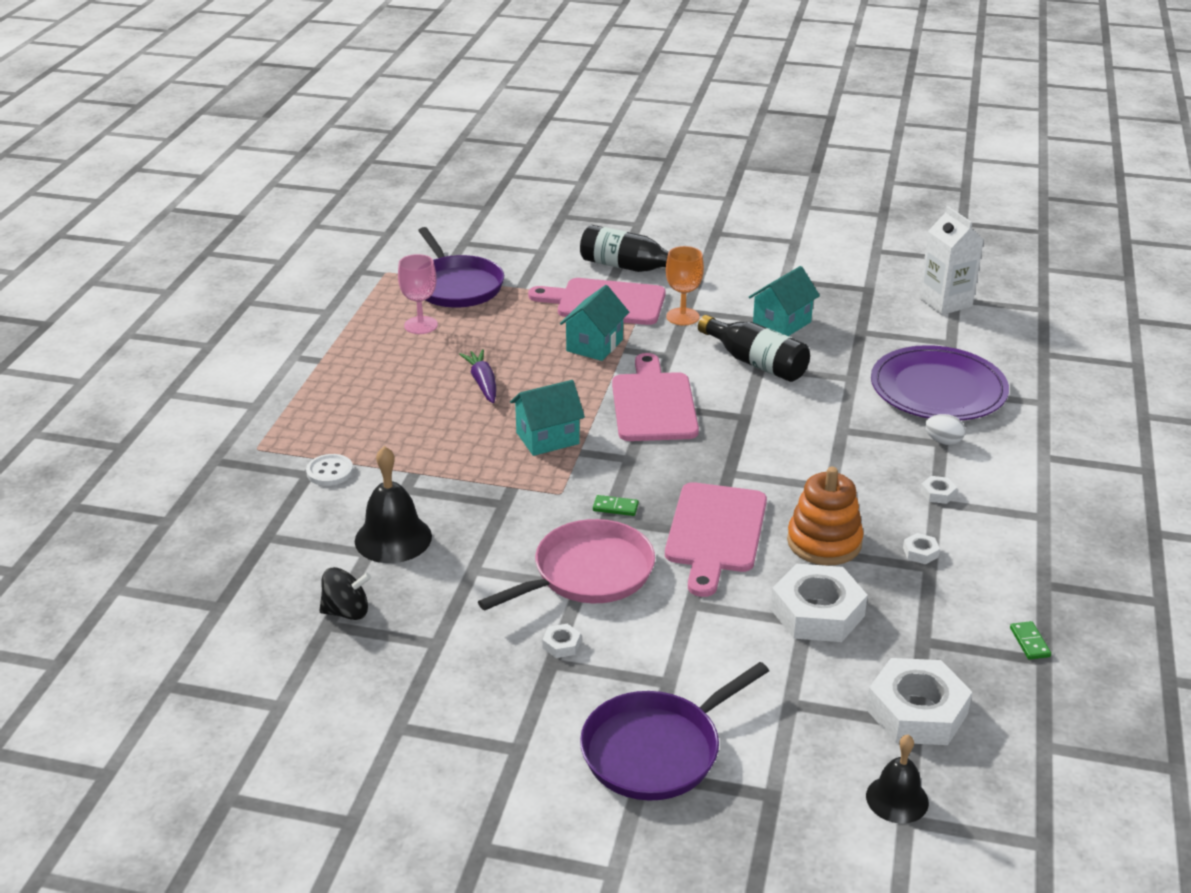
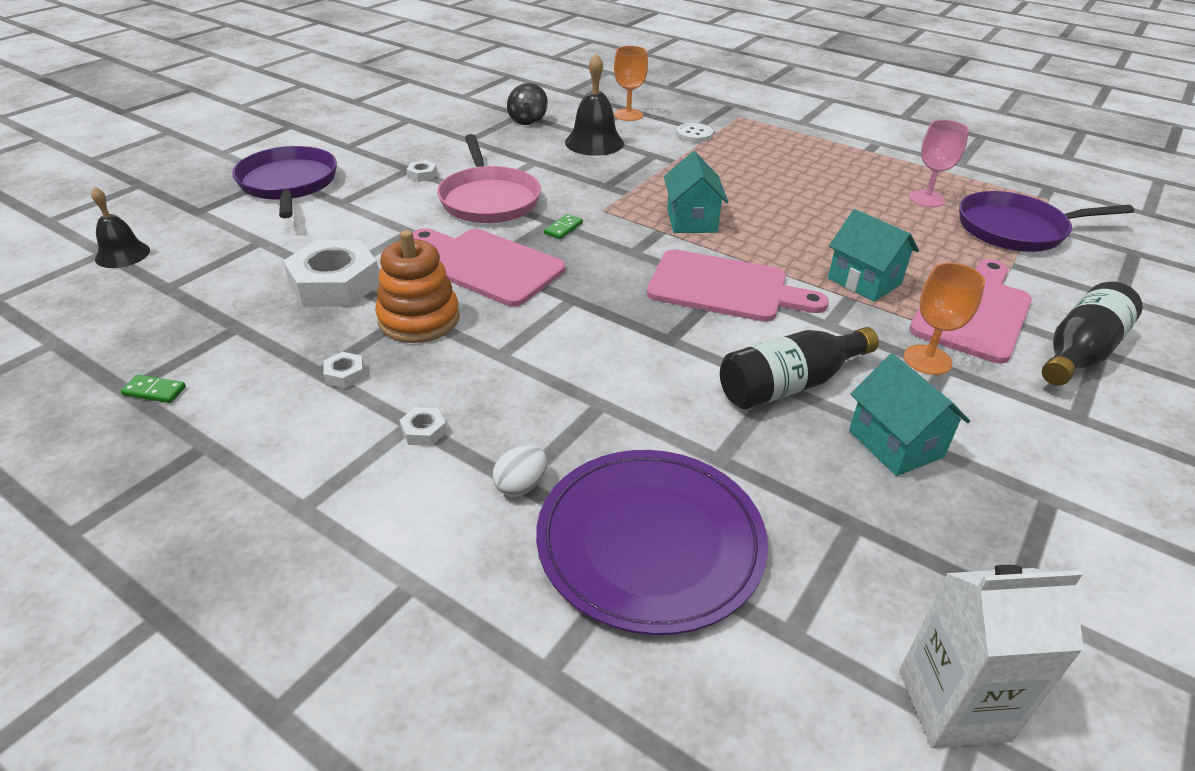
camera: 110 degrees right, 5 degrees up
purple carrot [459,349,496,403] -> none
white nut [866,658,972,745] -> none
none -> orange goblet [614,46,648,121]

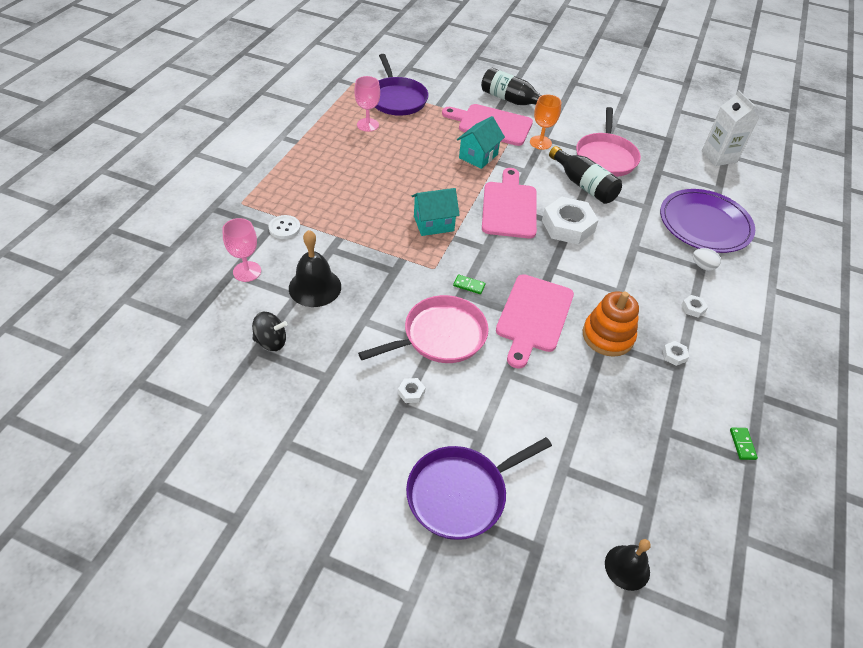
camera: 105 degrees left, 10 degrees up
white nut [283,240,379,307] -> white nut moved to [542,197,599,244]
orange goblet [614,46,648,121] -> pink goblet [222,218,261,282]
turquoise house [849,353,970,476] -> pink pan [576,107,641,177]

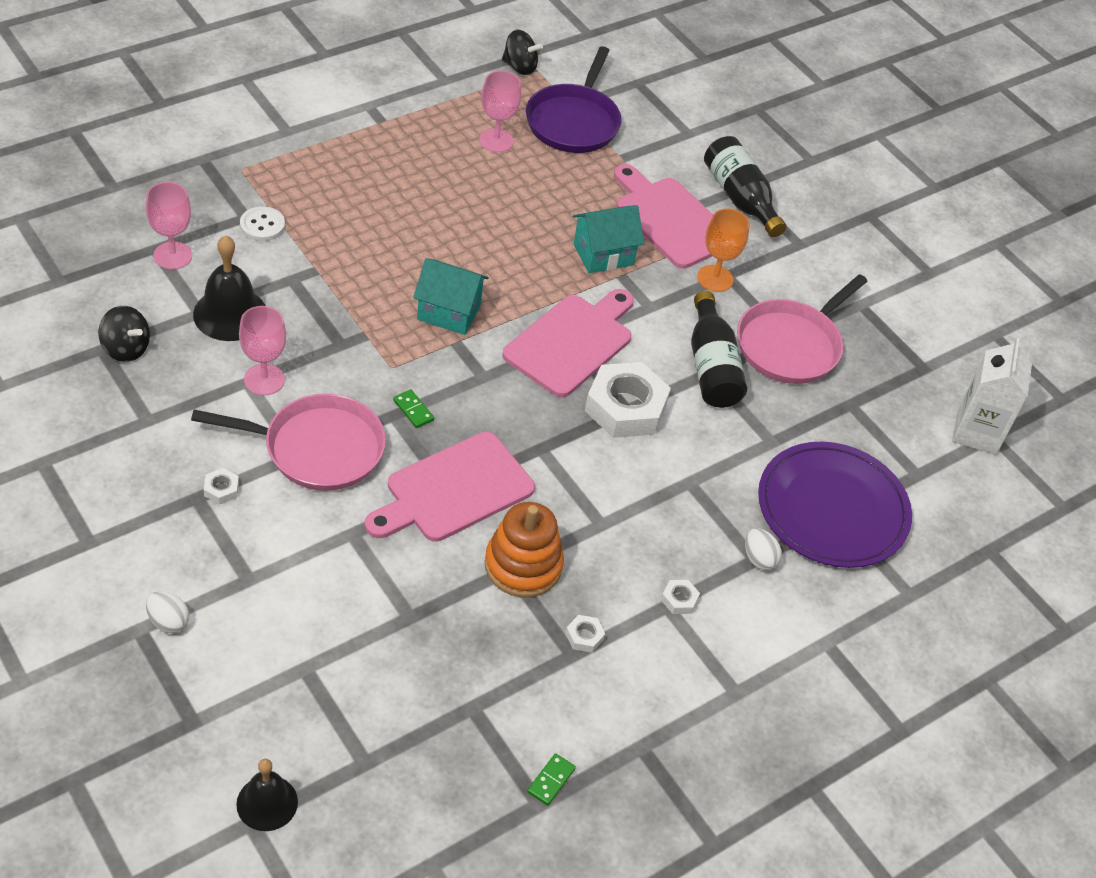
camera: 30 degrees right, 0 degrees up
purple pan [406,437,552,540] -> white egg [146,591,189,633]
none -> pink goblet [239,306,286,395]
none -> black spinning top [502,30,543,75]

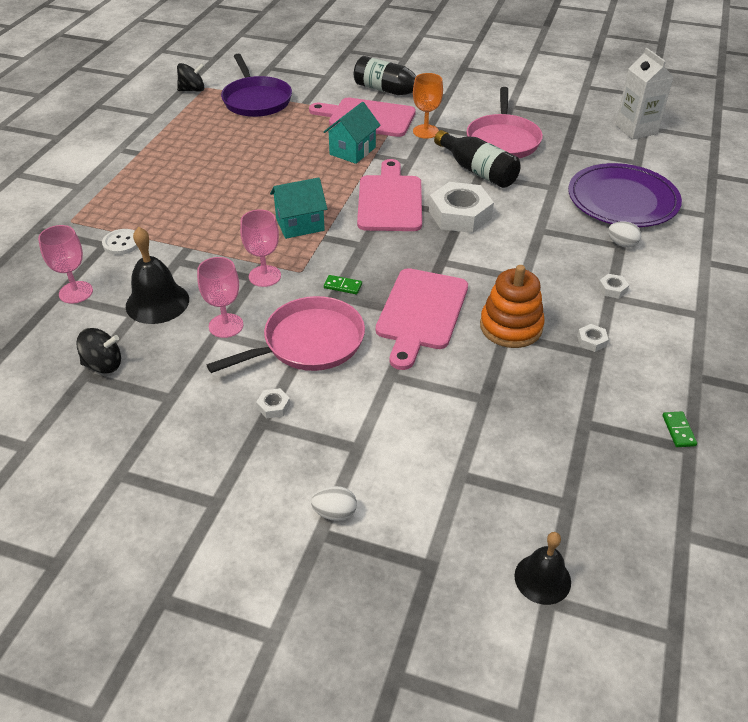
camera: 30 degrees left, 5 degrees down
pink goblet [479,71,521,152] -> pink goblet moved to [240,210,281,287]

